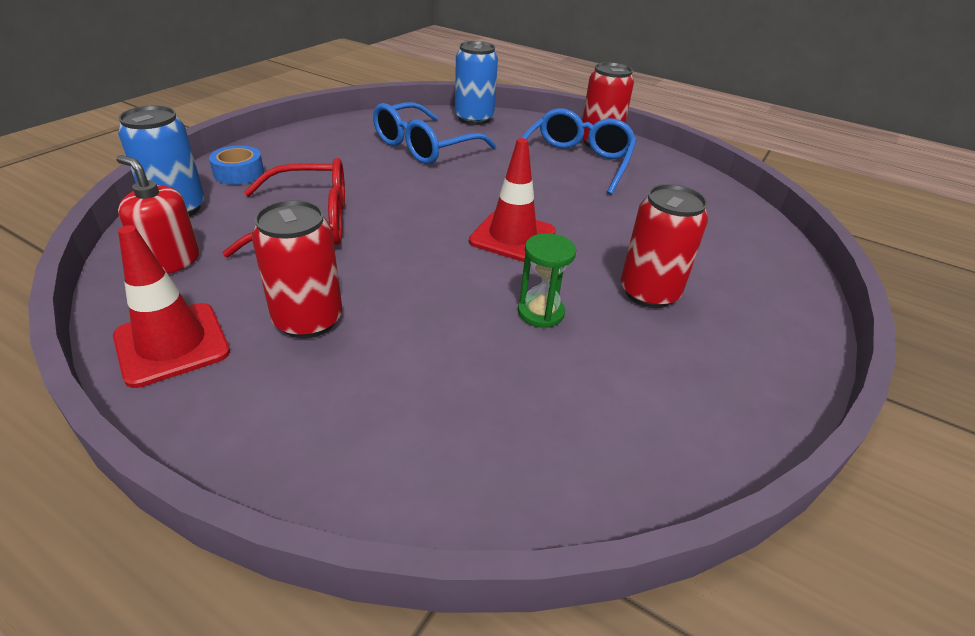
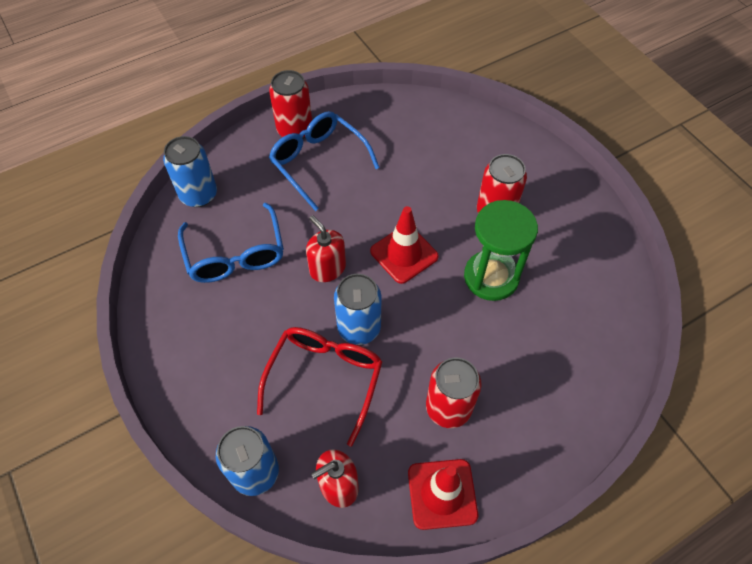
camera: 60 degrees left, 20 degrees up
blue tape [209,145,264,185] -> none
green hourglass [518,233,576,328] -> green hourglass [464,200,538,301], size x1.82
none -> red soap dispenser [306,215,346,282]
none -> blue can [334,274,382,345]

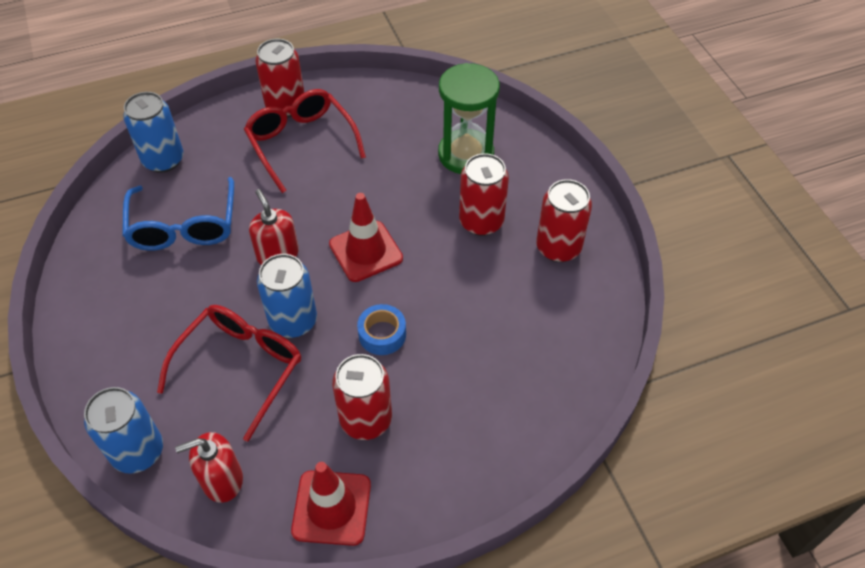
camera: 10 degrees right, 5 degrees down
blue glasses [269,111,380,211] -> red glasses [244,89,366,193]
green hourglass [464,200,538,301] -> green hourglass moved to [438,63,500,174]
none -> blue tape [357,304,406,355]
none -> red can [536,179,592,262]

